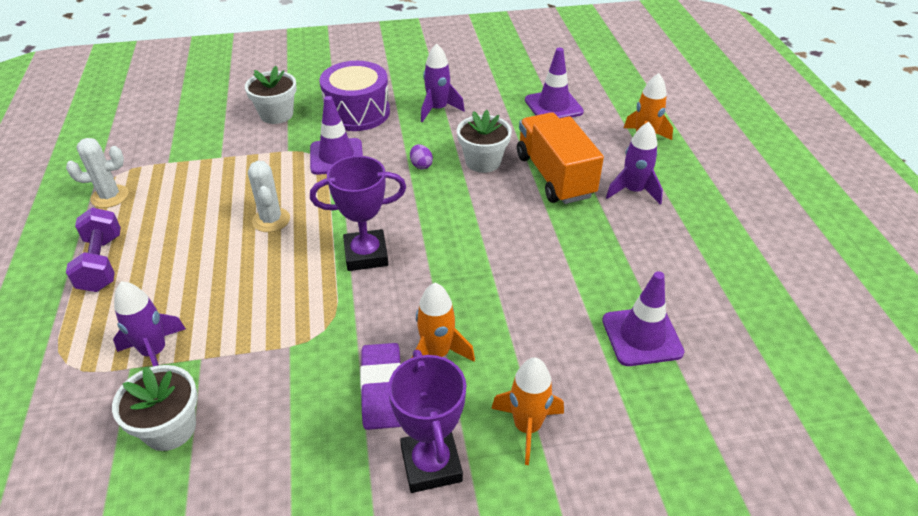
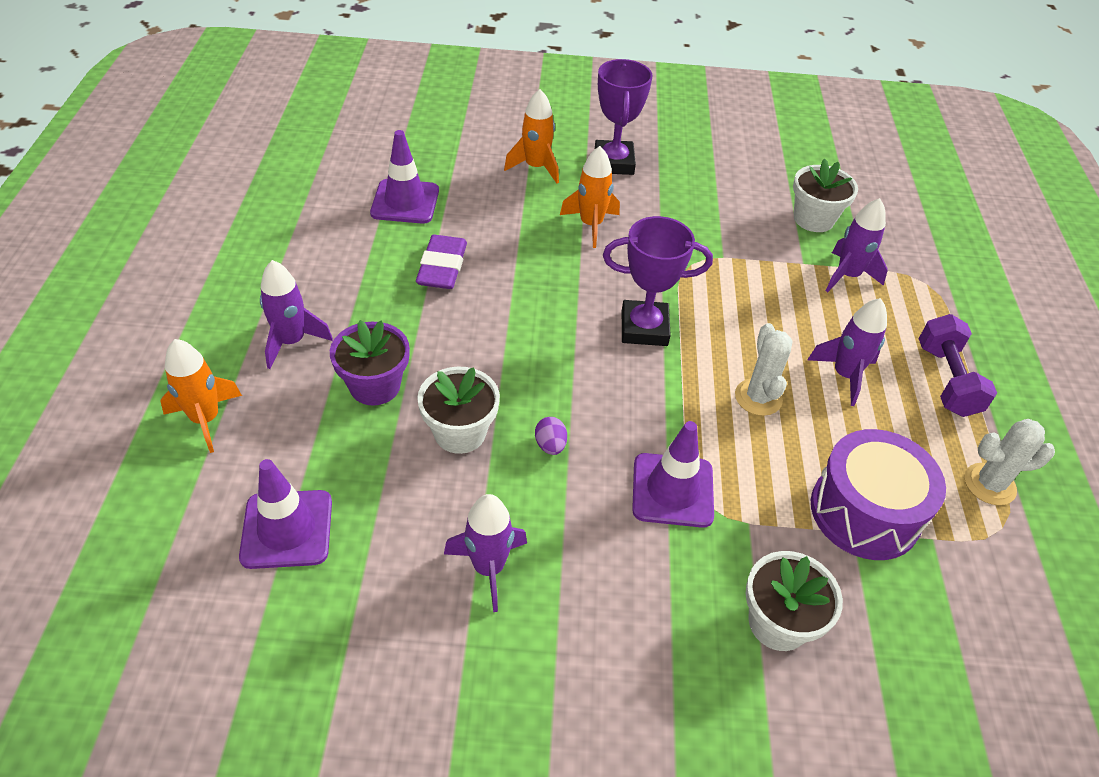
camera: 170 degrees left, 5 degrees up
purple drum [320,61,390,131] -> purple drum moved to [811,429,946,560]
purple eraser [360,343,401,430] -> purple eraser moved to [416,235,467,289]
orange truck [517,112,604,204] -> purple flower pot [330,320,410,405]
none -> purple rocket [808,298,887,406]

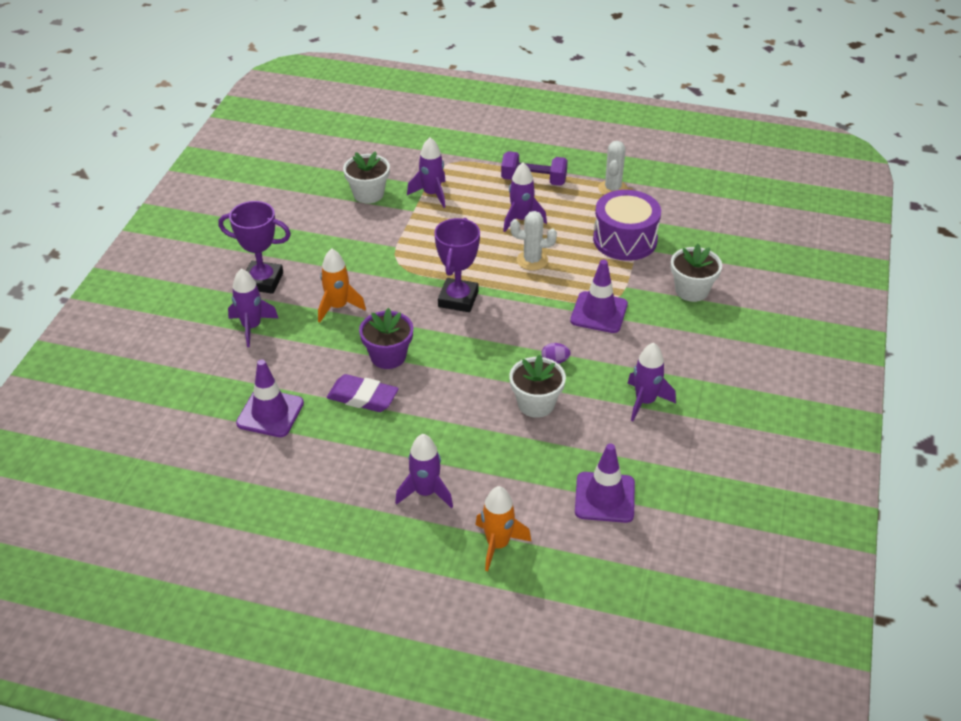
camera: 75 degrees left, 5 degrees down
purple flower pot [330,320,410,405] -> purple flower pot moved to [359,308,413,369]
orange rocket [504,89,559,184] -> purple rocket [228,268,278,347]

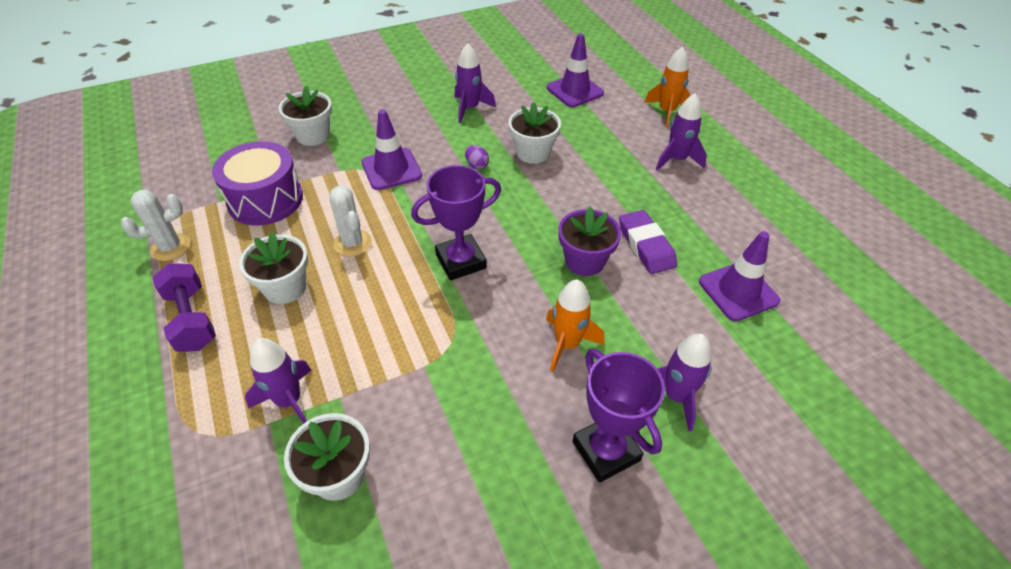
camera: 130 degrees left, 5 degrees up
purple rocket [503,162,547,232] -> white flower pot [239,232,308,304]

